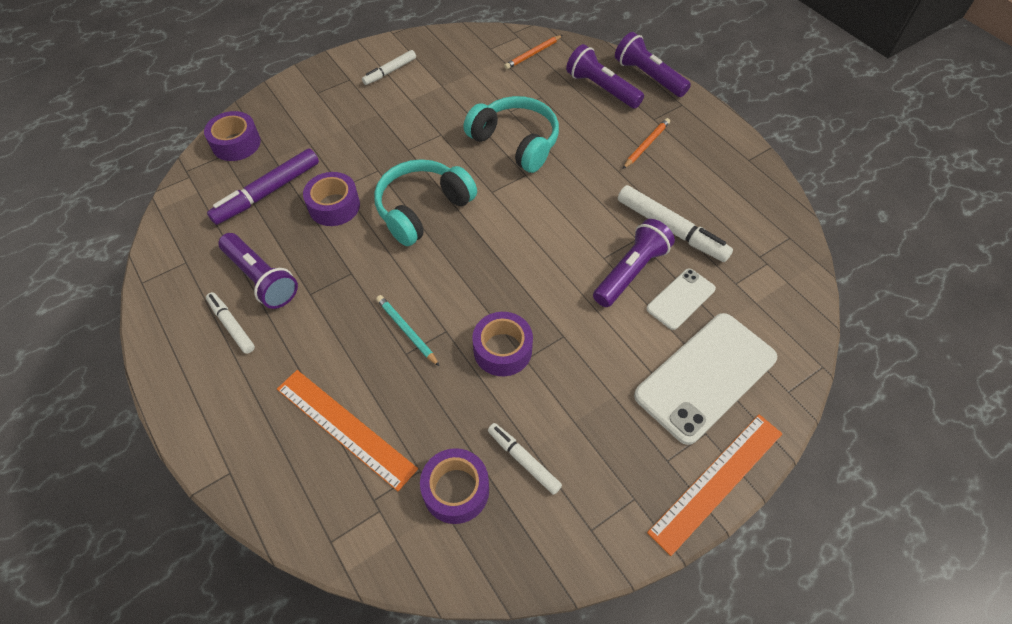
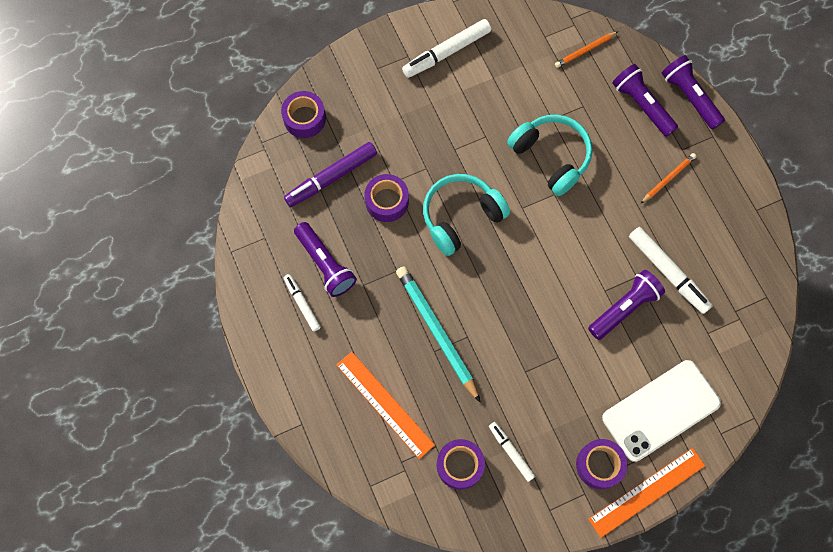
camera: 10 degrees right, 15 degrees up
white marker [362,50,416,85] -> white marker [402,19,491,78], size x1.67
turquoise pencil [376,295,440,367] -> turquoise pencil [396,266,480,402], size x1.93
purple tape [472,312,533,376] -> purple tape moved to [576,439,627,489]
white phone [646,269,716,330] -> none

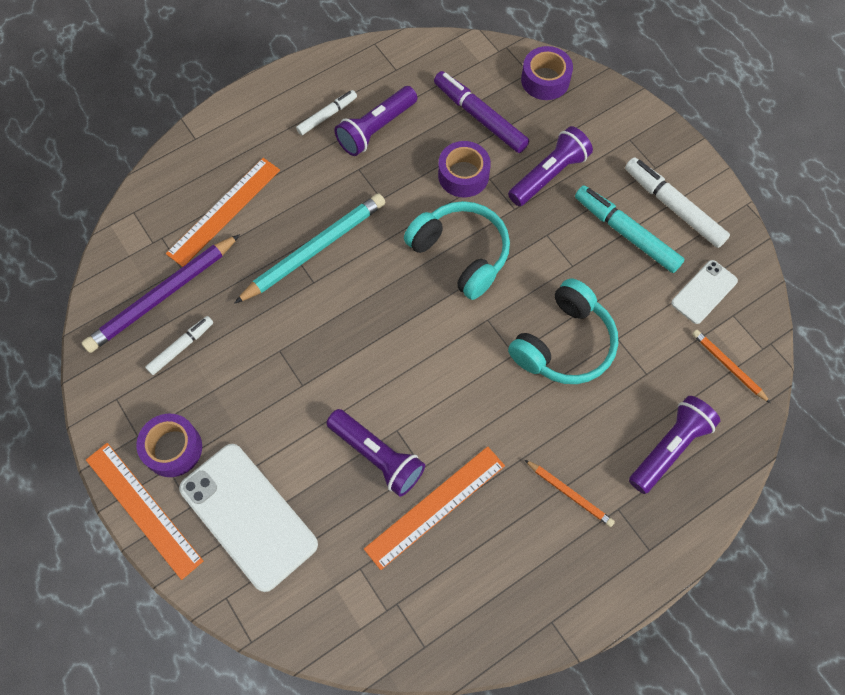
camera: 80 degrees right, 5 degrees down
purple tape [437,439,485,490] -> purple pencil [82,234,240,353]
white marker [629,227,713,314] -> orange ruler [364,446,505,570]
purple flashlight [662,55,725,130] -> purple flashlight moved to [508,126,593,206]
none -> turquoise marker [575,185,685,273]
none -> white phone [671,260,738,324]

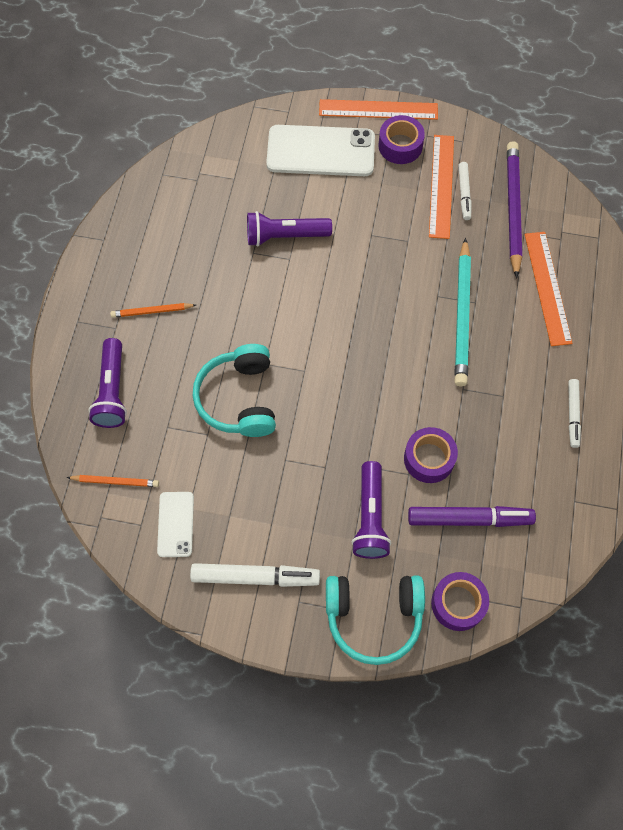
camera: 135 degrees right, 0 degrees up
purple flashlight [334,86,417,156] -> none
orange ruler [364,446,505,570] -> orange ruler moved to [429,135,454,239]
turquoise headphones [404,201,510,300] -> turquoise headphones moved to [326,575,425,665]
turquoise marker [575,185,685,273] -> none

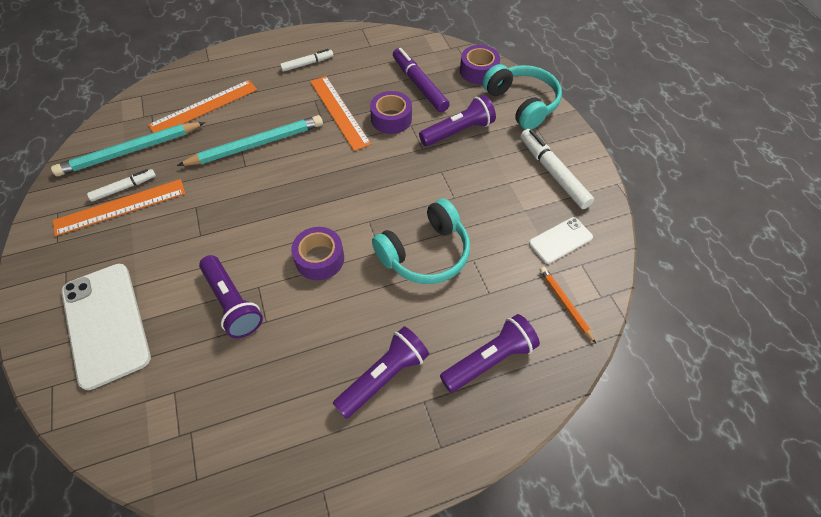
camera: 120 degrees left, 10 degrees down
orange pencil [110,303,196,318] -> purple flashlight [333,326,429,419]
orange ruler [319,99,438,120] -> orange ruler moved to [310,76,371,151]
purple tape [379,115,425,164] -> purple tape moved to [291,227,344,280]
purple pencil [507,141,522,279] -> turquoise pencil [51,122,205,176]

